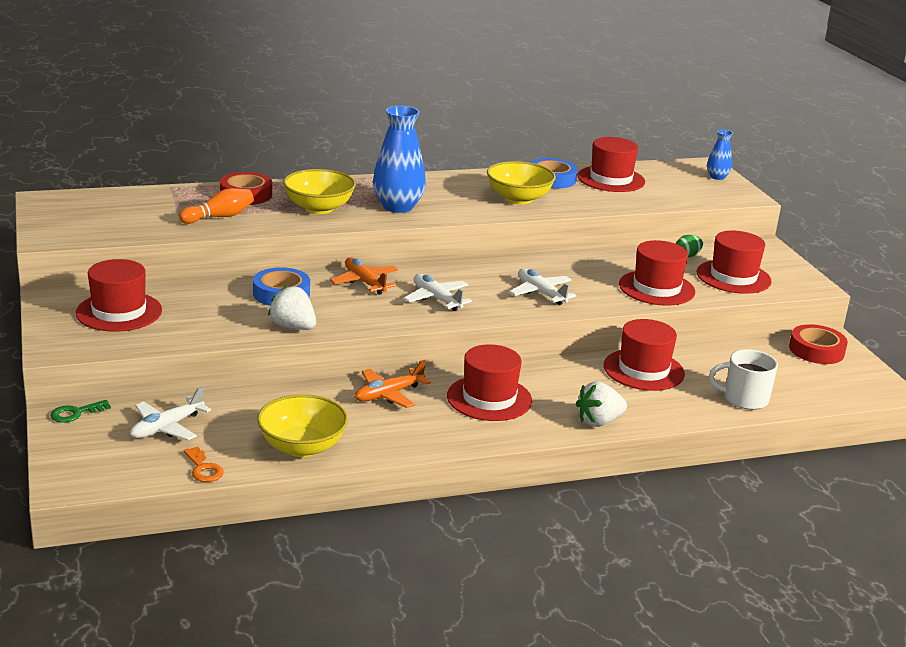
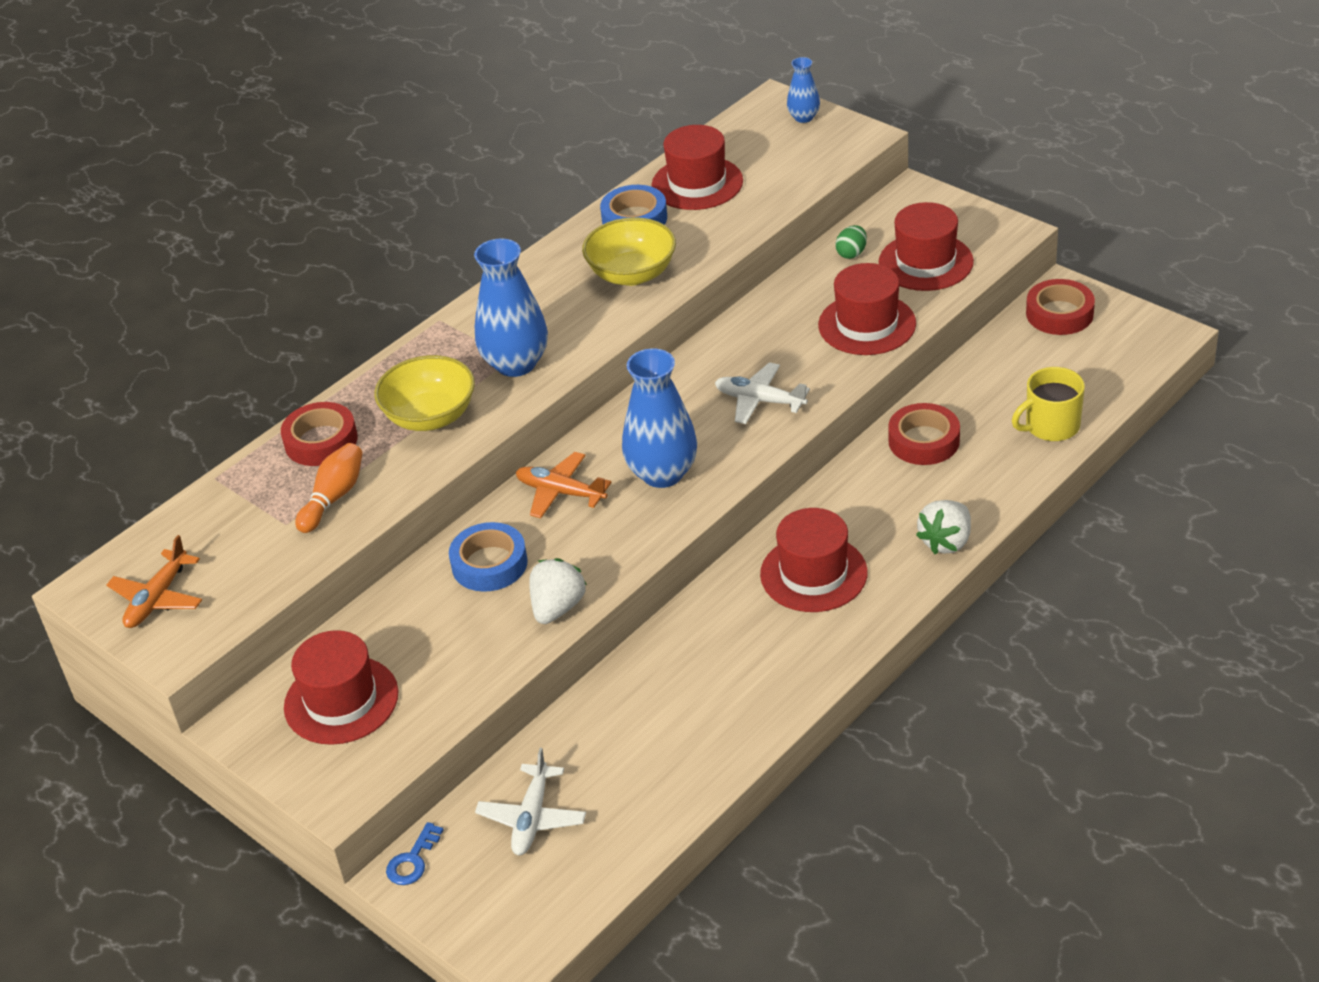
camera: 25 degrees left, 15 degrees up
green key [50,400,111,423] -> blue key [386,822,444,885]
orange key [183,446,224,482] -> none
yellow bowl [257,394,348,457] -> none
white strawberry [268,285,316,330] -> white strawberry turned 105 degrees clockwise [529,558,587,624]
orange plane [355,360,431,408] -> orange plane moved to [107,535,202,628]
white plane [404,274,472,311] -> blue vase [622,348,697,488]
red hat [604,319,685,391] -> red tape [888,403,960,465]
white mug [709,349,778,410] -> yellow mug [1012,367,1085,441]

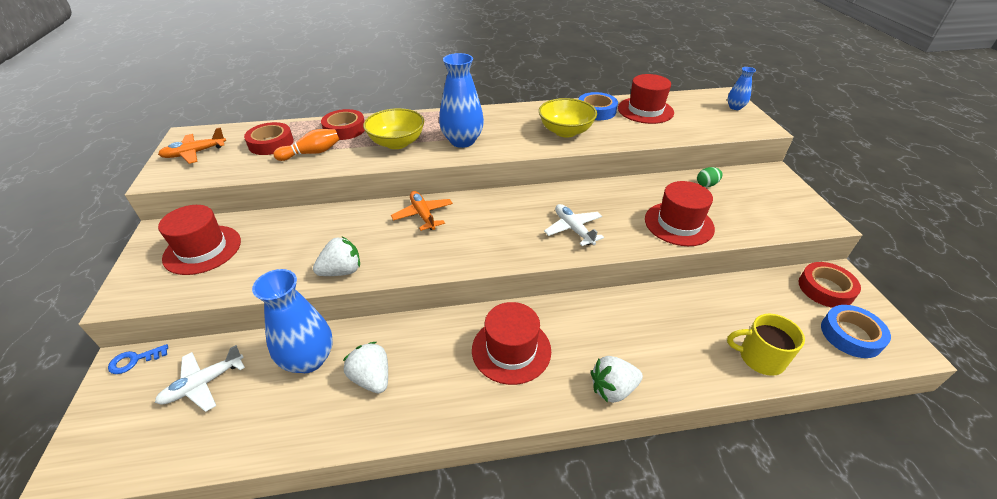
camera: 35 degrees right, 0 degrees up
blue tape [449,522,528,592] -> blue tape moved to [821,305,891,358]
blue vase [622,348,697,488] -> blue vase moved to [252,269,333,373]
red hat [878,202,974,291] -> none
red tape [888,403,960,465] -> red tape moved to [244,122,294,155]
none -> white strawberry [343,342,388,393]

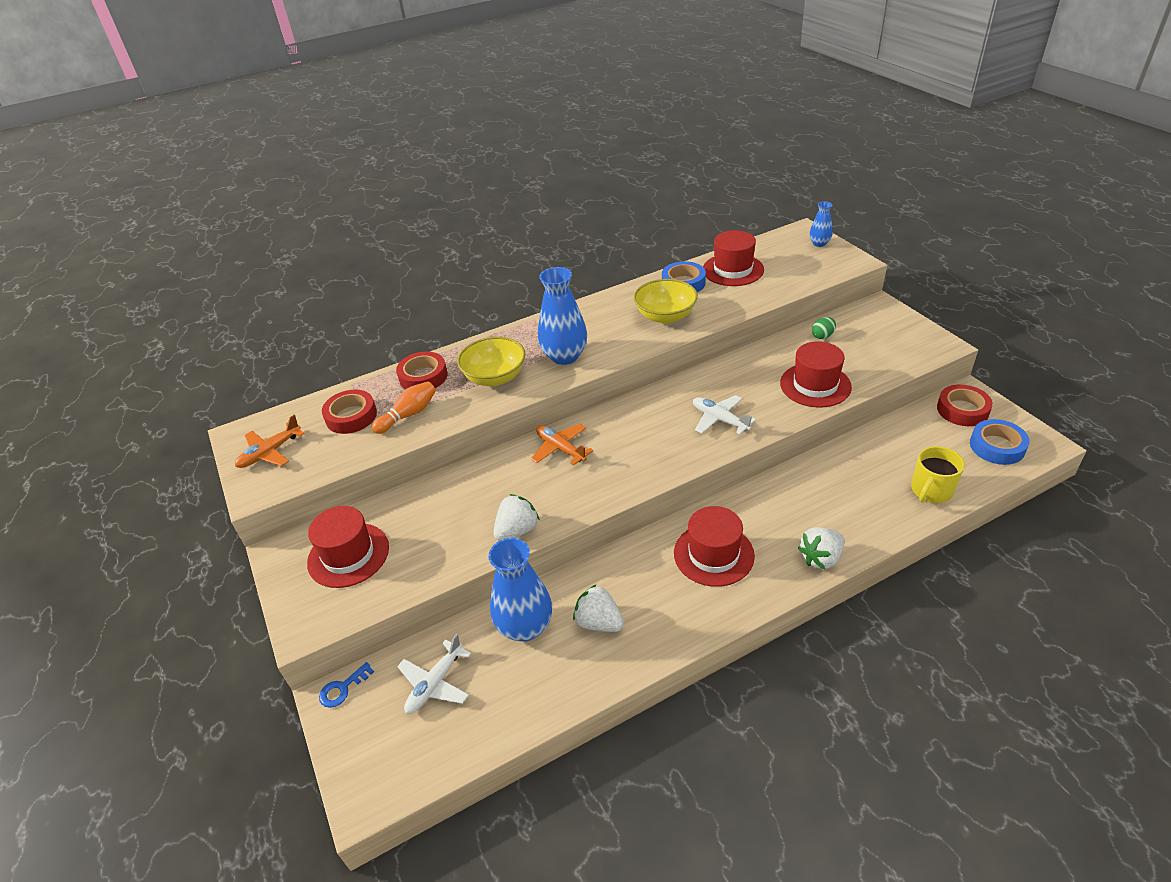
camera: 15 degrees left, 0 degrees up
yellow mug [727,314,805,376] -> yellow mug turned 45 degrees counterclockwise [911,446,965,503]

